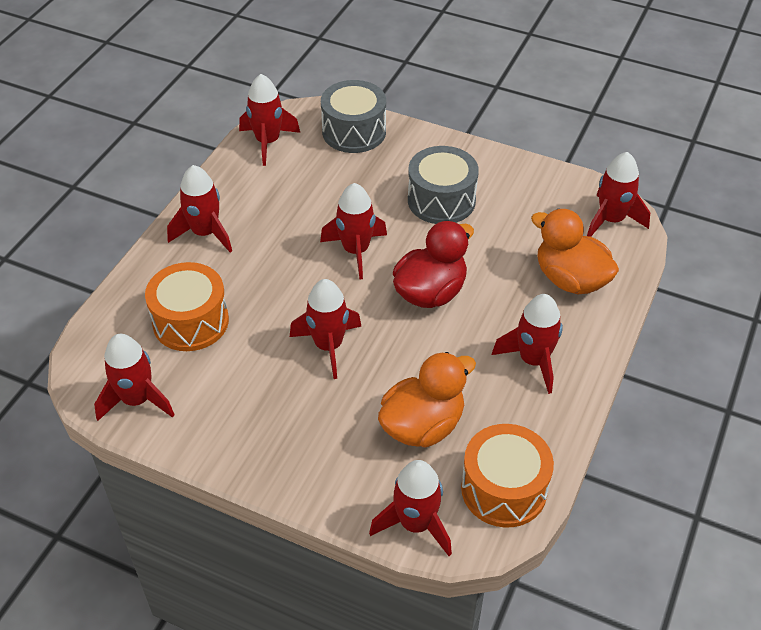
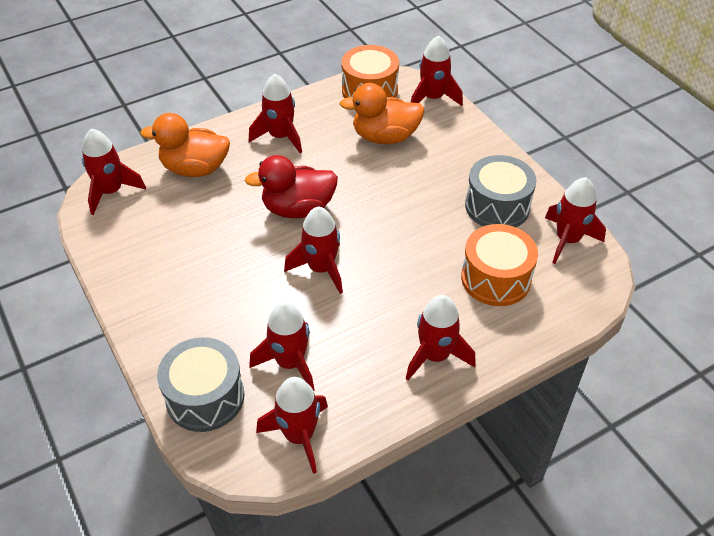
camera: 145 degrees left, 0 degrees up
red rocket [290,279,361,379] -> red rocket moved to [249,302,315,391]
grey drum [408,146,479,224] -> grey drum moved to [465,155,536,227]
orange duck [531,209,619,294] -> orange duck turned 105 degrees clockwise [140,113,230,177]

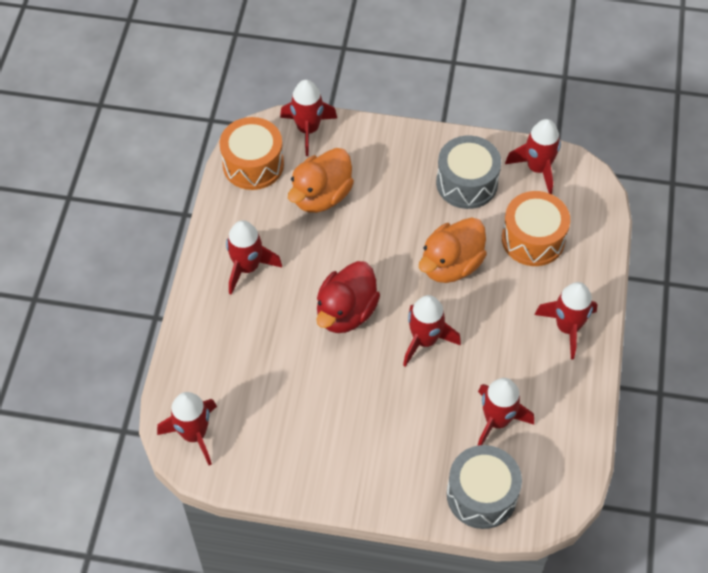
camera: 50 degrees left, 10 degrees up
orange duck [140,113,230,177] -> orange duck moved to [419,217,487,283]
red rocket [256,377,328,474] -> none

